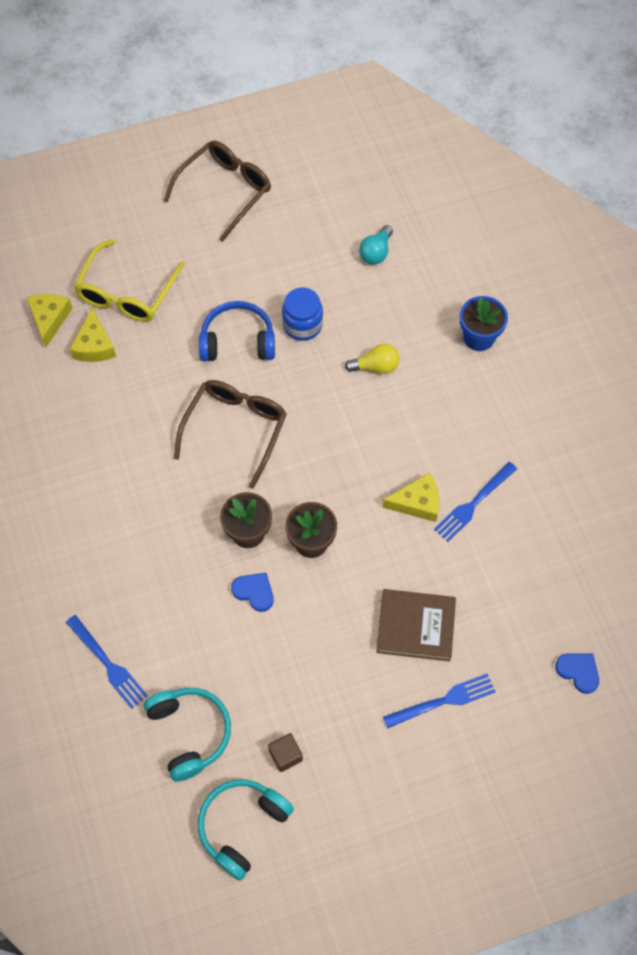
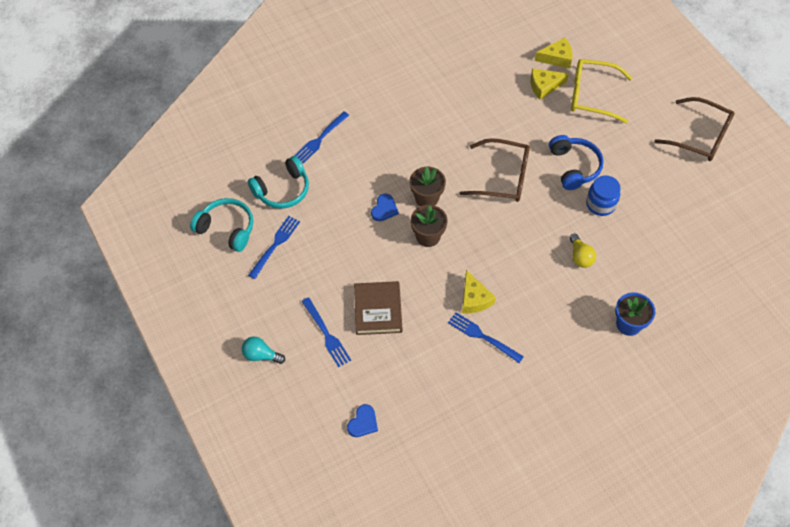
camera: 80 degrees right, 5 degrees down
brown cube [268,733,303,772] -> blue fork [248,216,300,279]
turquoise light bulb [359,225,393,264] -> turquoise light bulb moved to [242,337,285,364]

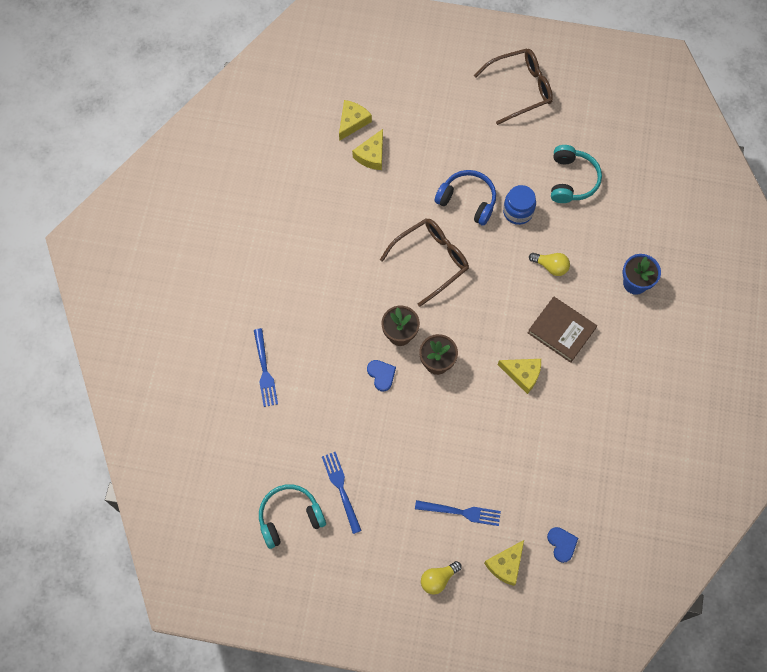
camera: 50 degrees left, 10 degrees up
turquoise light bulb [242,337,285,364] -> yellow light bulb [421,561,462,595]
turquoise headphones [248,156,309,209] -> turquoise headphones moved to [551,145,602,203]
brown book [354,281,402,335] -> brown book moved to [528,297,597,363]
blue fork [448,312,524,363] -> none
yellow glasses [571,59,632,123] -> none
none -> yellow cheese [484,540,524,586]

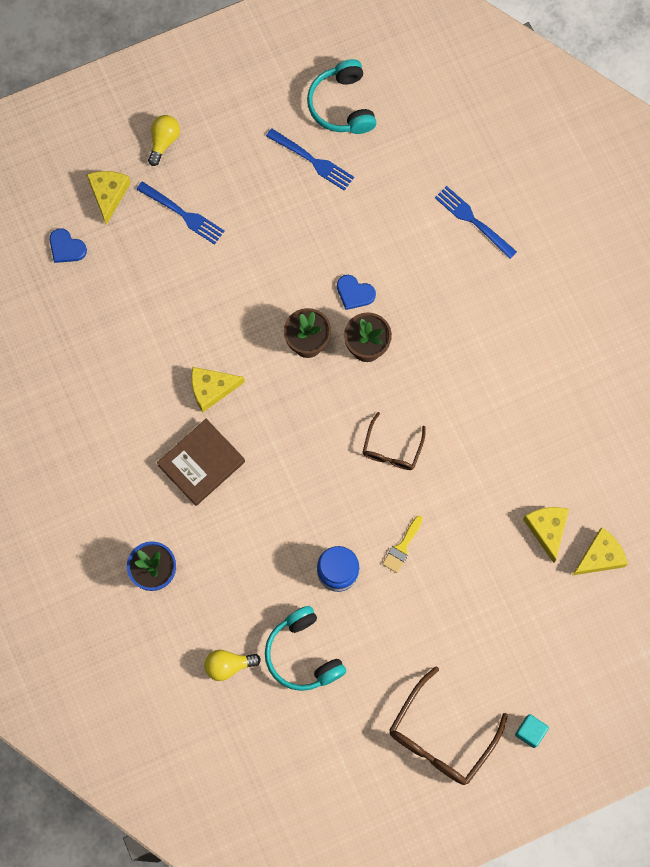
camera: 145 degrees right, 5 degrees up
turquoise headphones [259,484,326,549] -> turquoise headphones turned 135 degrees clockwise [307,59,376,134]
yellow cheese [339,100,372,141] -> yellow cheese turned 120 degrees counterclockwise [573,527,628,575]
brown glasses [380,218,469,307] -> brown glasses [363,412,426,470], size x0.60
blue fork [415,500,501,526] -> blue fork turned 120 degrees counterclockwise [136,181,225,245]
blue headphones [434,170,496,226] -> yellow brush [382,516,423,573]
brown book [528,297,597,363] -> brown book turned 45 degrees counterclockwise [157,419,245,506]
yellow light bulb [529,253,570,276] -> yellow light bulb moved to [204,650,261,681]
none -> turquoise cube [515,714,549,748]

